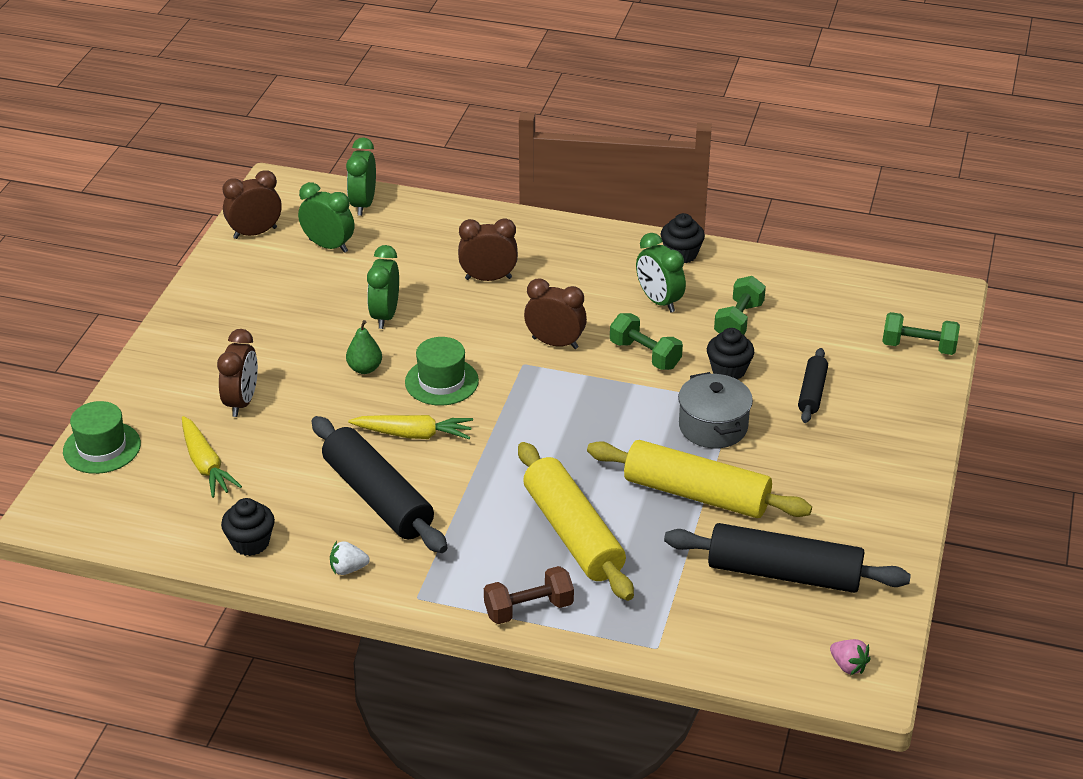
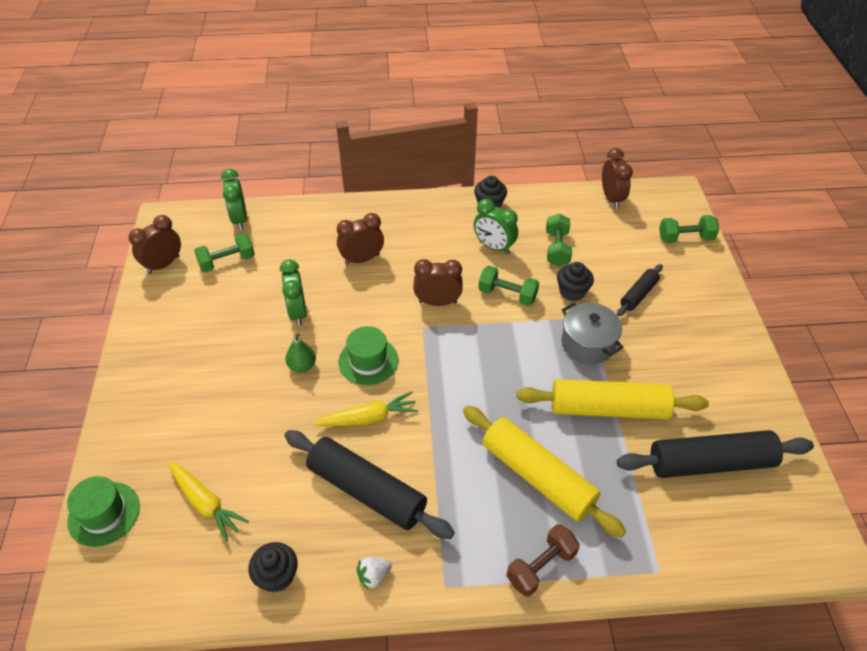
camera: 20 degrees left, 10 degrees up
brown clock [217,329,258,417] -> brown clock moved to [602,148,633,208]
green clock [298,182,354,253] -> green dumbbell [194,233,255,272]
black rolling pin [798,348,828,423] -> black rolling pin turned 45 degrees clockwise [617,264,663,316]
pink strawberry [830,639,871,675] -> none

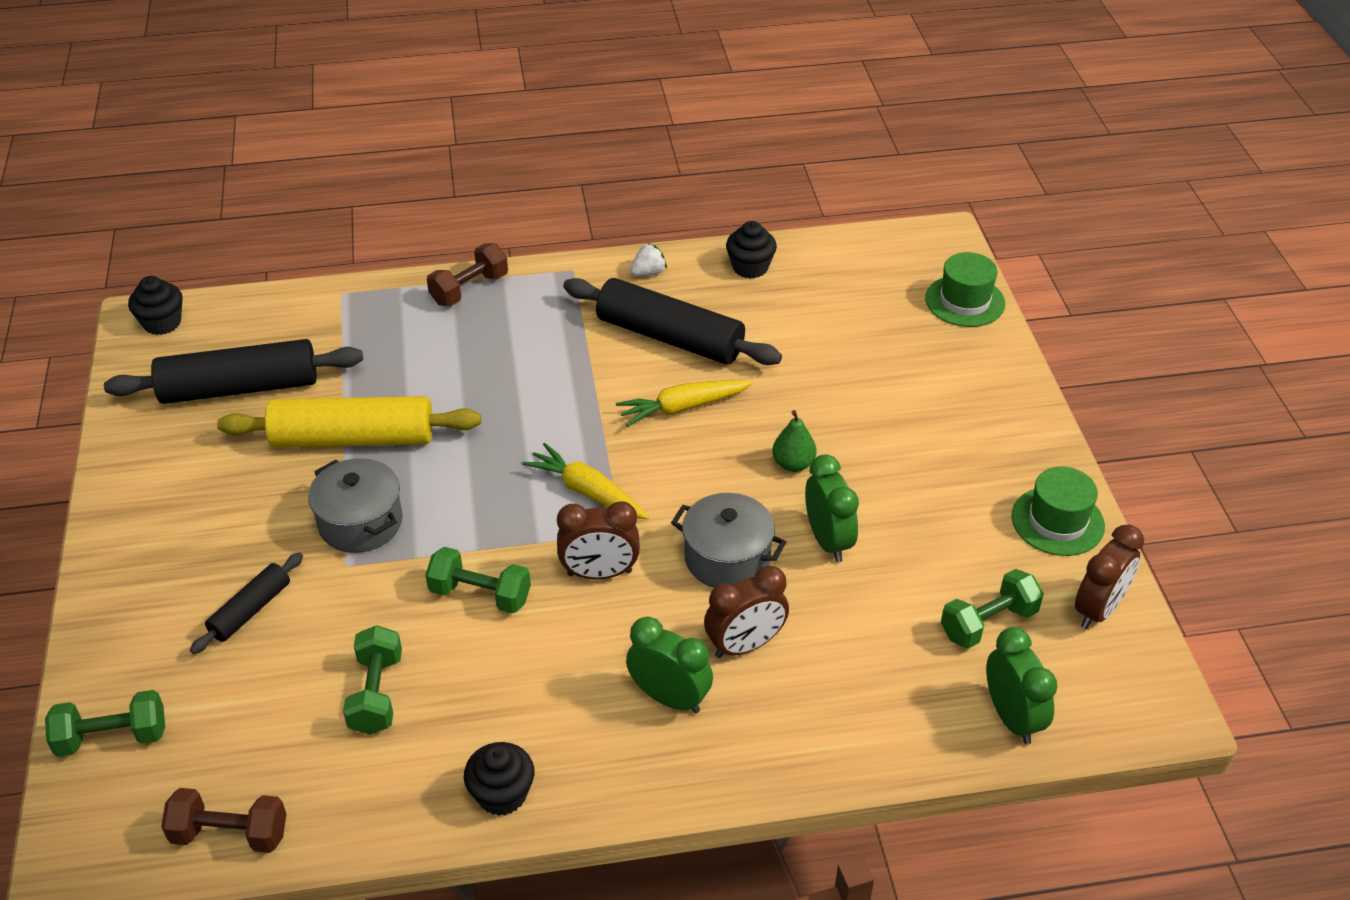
camera: 175 degrees right, 5 degrees down
yellow carrot [168,462,249,542] -> yellow carrot moved to [522,443,649,519]
green hat [338,326,398,385] -> green hat moved to [1011,467,1105,556]
yellow rolling pin [463,405,626,538] -> none
green clock [474,199,518,254] -> green clock moved to [626,617,713,713]
black cupcake [557,262,594,301] -> black cupcake moved to [128,276,183,335]
brown clock [602,148,633,208] -> brown dumbbell [161,788,286,853]
none -> grey pot [671,493,786,588]

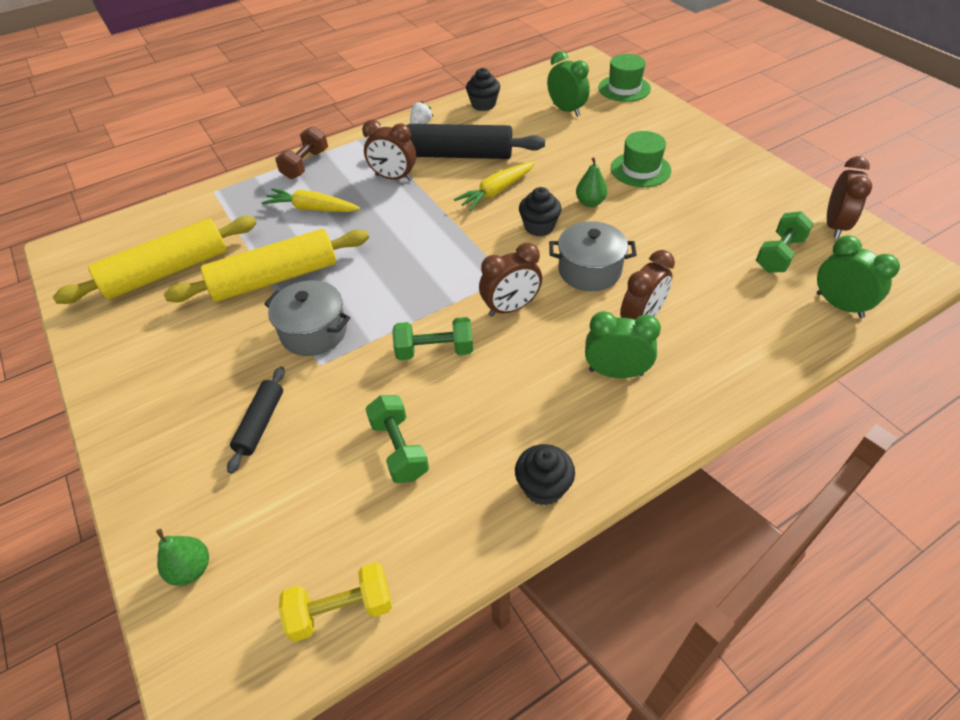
camera: 20 degrees left, 5 degrees up
green dumbbell [45,690,165,757] -> green pear [156,529,209,586]
black rolling pin [104,339,363,404] -> yellow rolling pin [53,216,257,304]
black cupcake [128,276,183,335] -> black cupcake moved to [519,187,562,236]
brown dumbbell [161,788,286,853] -> yellow dumbbell [279,562,392,642]
yellow carrot [522,443,649,519] -> yellow carrot moved to [262,188,360,212]
green clock [805,454,859,562] -> green clock moved to [547,51,590,117]
green hat [1011,467,1105,556] -> green hat moved to [611,131,671,187]
none -> brown clock [362,120,416,181]

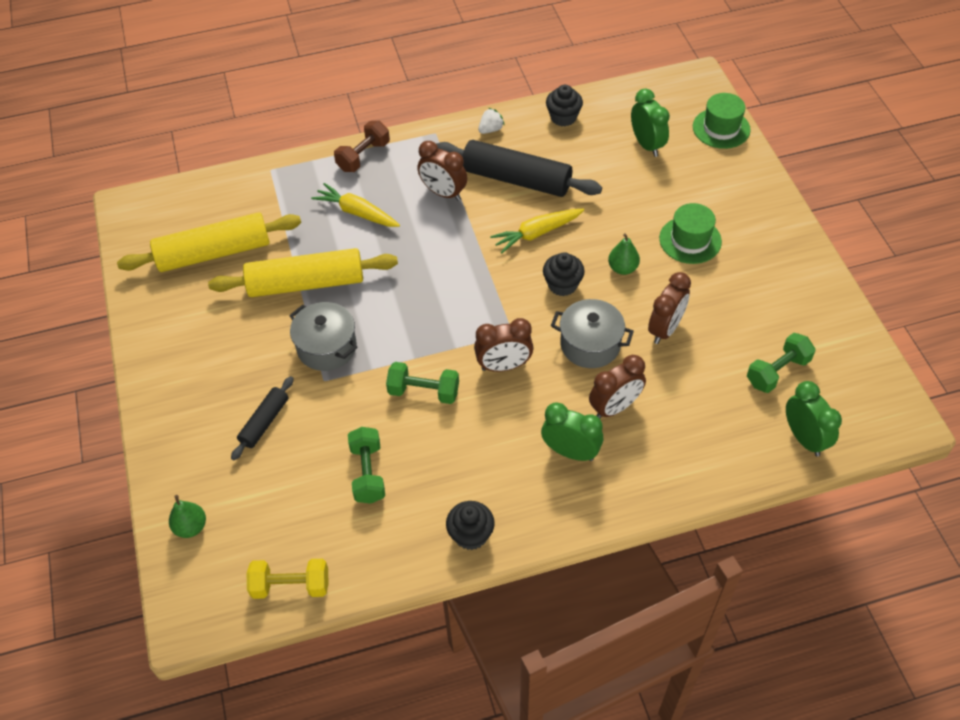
camera: 15 degrees right, 5 degrees up
brown clock [827,156,872,239] -> brown clock moved to [648,272,691,344]

